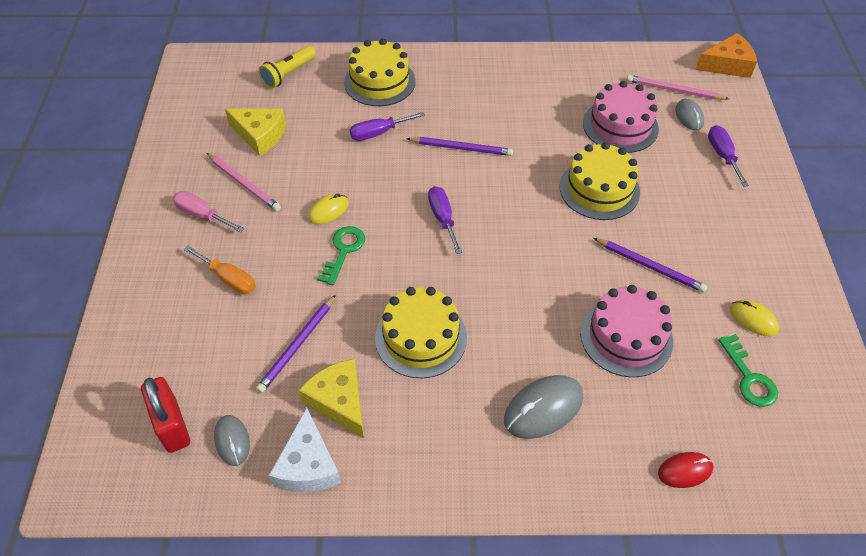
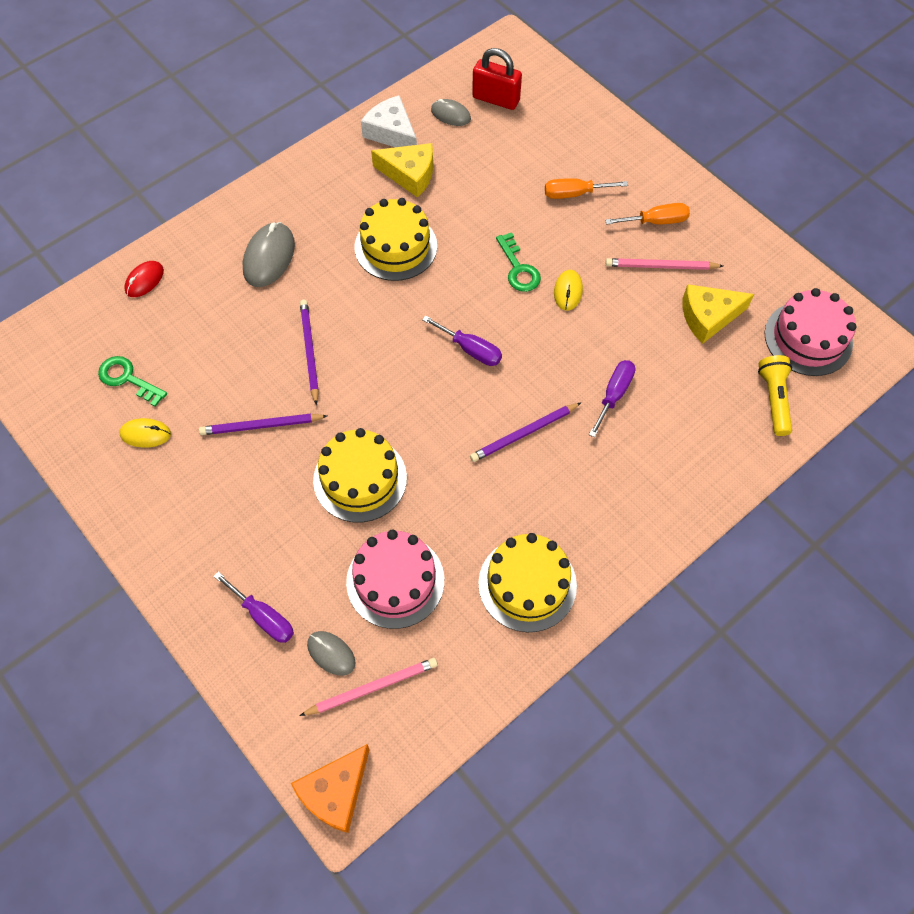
camera: 140 degrees right, 10 degrees up
pink screwdriver [173,191,244,232] -> orange screwdriver [605,203,690,225]
purple pencil [256,295,336,393] -> purple pencil moved to [300,300,319,405]
yellow cake [344,38,416,106] -> yellow cake moved to [478,533,577,632]
pink cake [580,285,673,377] -> pink cake moved to [764,288,857,376]

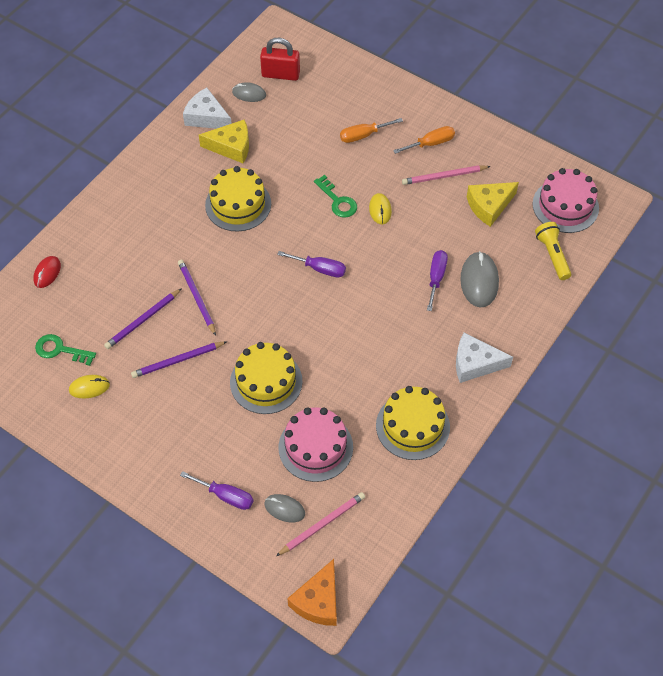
camera: 15 degrees left, 5 degrees down
grey mouse [242,222,295,287] -> grey mouse moved to [460,251,499,308]
purple pencil [470,402,582,462] -> purple pencil moved to [104,288,182,349]
none -> white cheese [456,333,513,383]

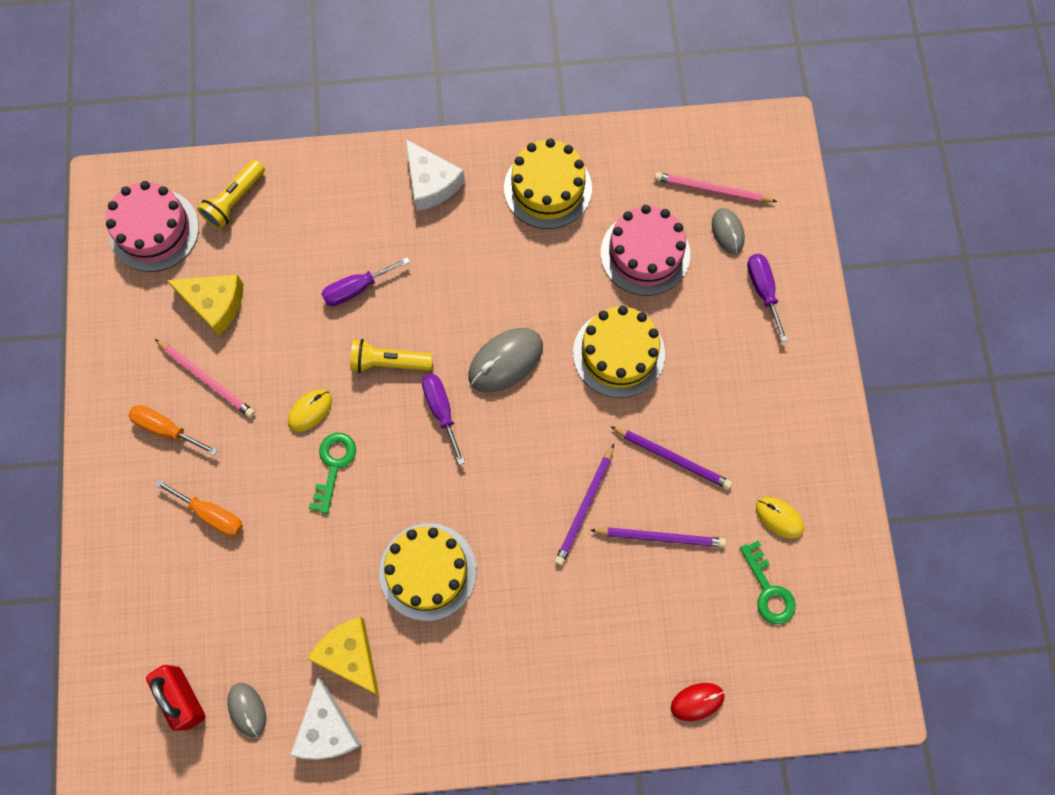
camera: 130 degrees left, 15 degrees up
orange cheese [287,559,337,626] -> none
grey mouse [460,251,499,308] -> grey mouse moved to [468,328,543,392]
none -> yellow flashlight [350,339,433,373]

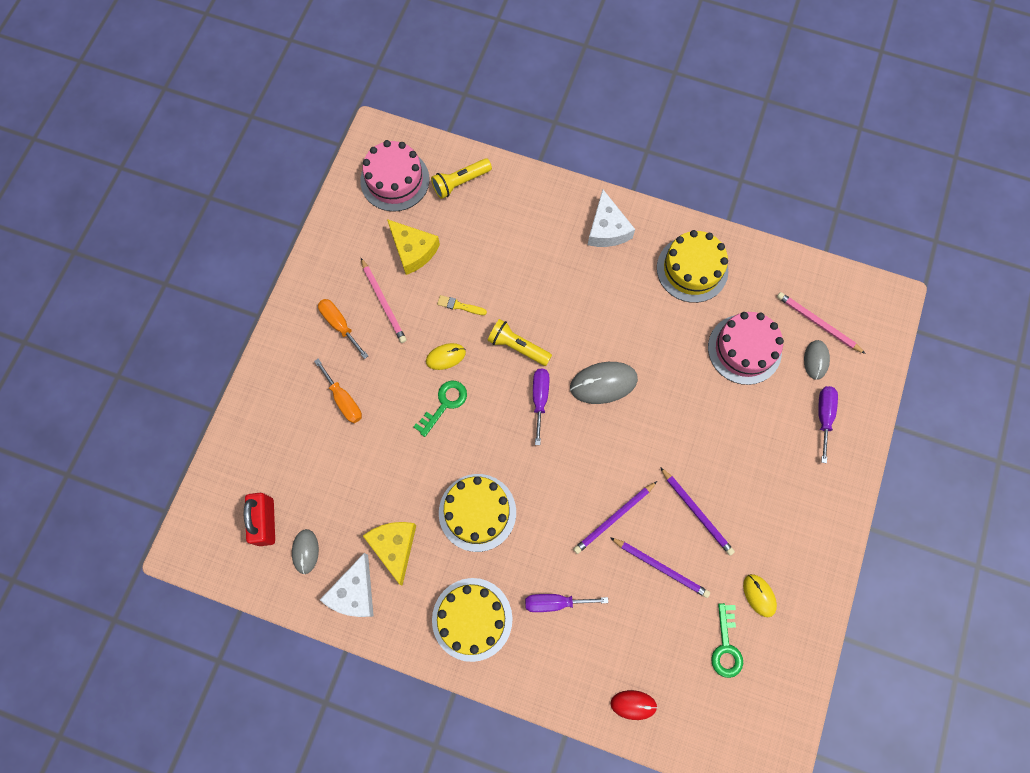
camera: 25 degrees right, 0 degrees up
purple screwdriver [321,257,410,306] -> purple screwdriver moved to [525,594,608,612]
yellow cake [573,306,665,398] -> yellow cake moved to [432,578,513,662]
none -> yellow brush [437,295,487,315]

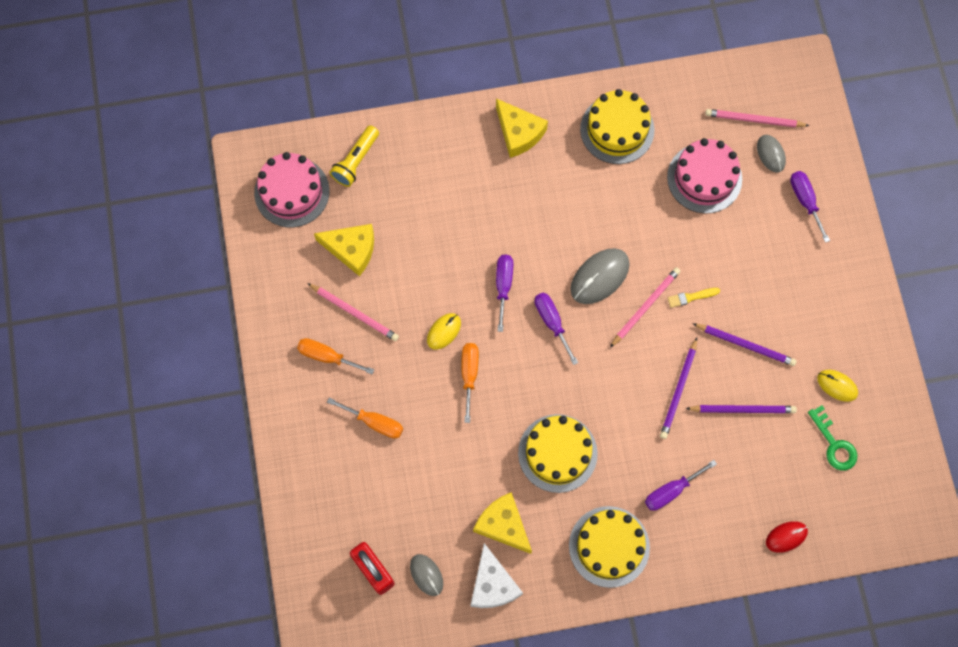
camera: 30 degrees left, 0 degrees up
green key [414,381,467,437] -> orange screwdriver [461,343,479,423]
yellow brush [437,295,487,315] -> yellow brush moved to [668,288,720,308]
yellow flashlight [488,319,552,366] -> purple screwdriver [496,255,513,332]
white cheese [588,189,635,247] -> yellow cheese [496,98,548,158]
none -> pink pencil [610,267,681,348]

